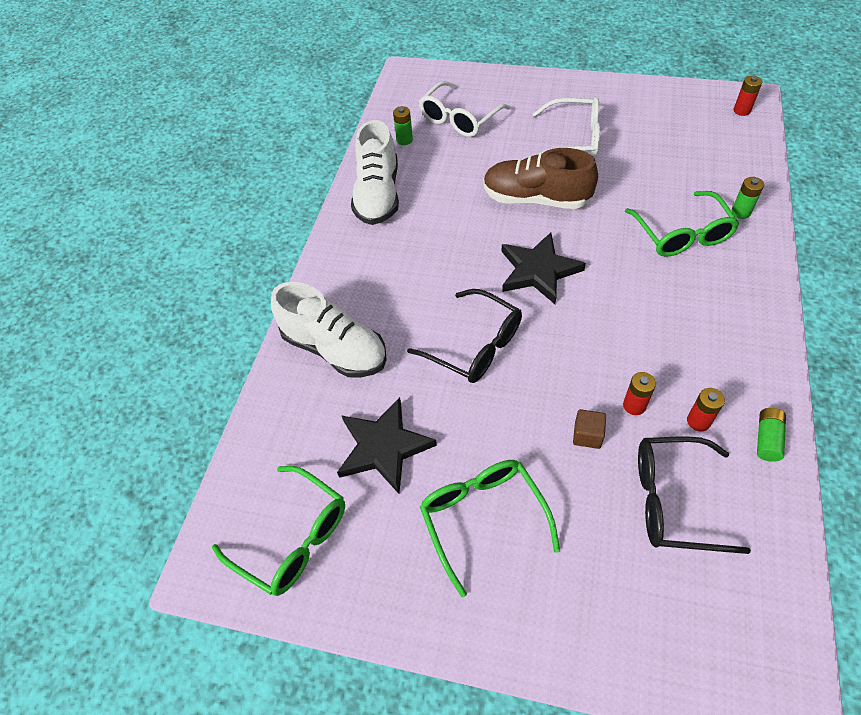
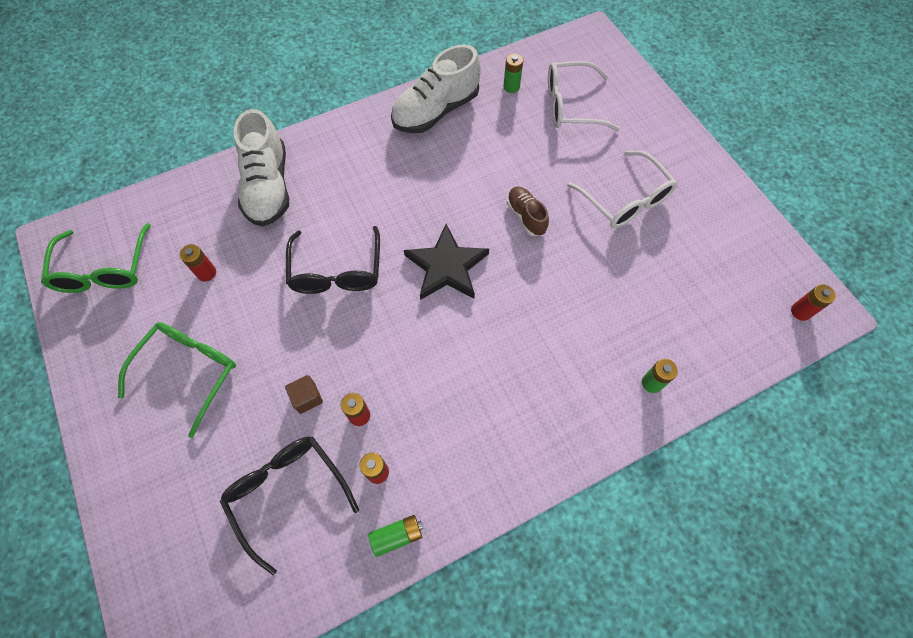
camera: 45 degrees right, 10 degrees up
black star [337,397,437,494] -> red battery [180,244,216,281]
brown shoe [483,148,598,209] -> brown shoe [507,187,549,236], size x0.54
green glasses [625,191,739,257] -> none

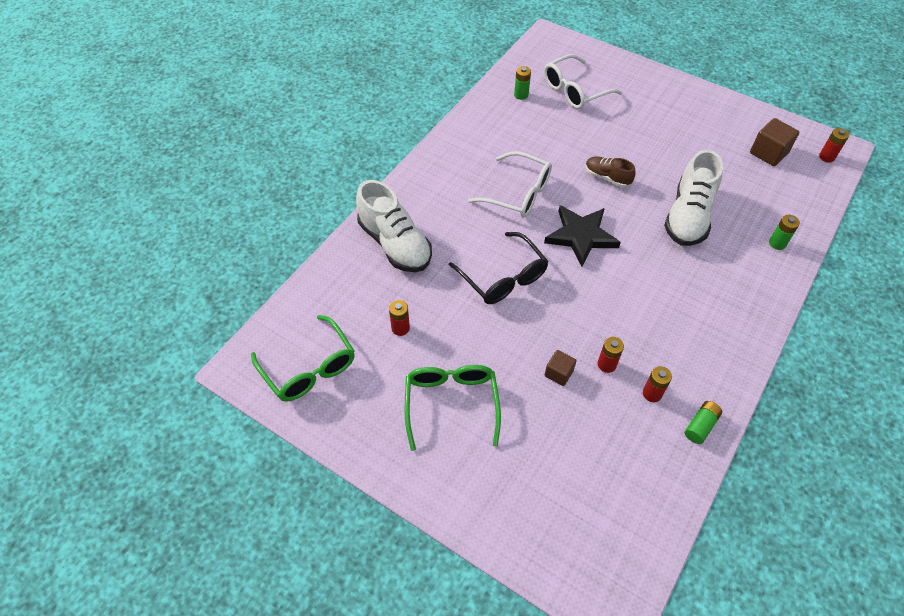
camera: 30 degrees left, 10 degrees down
black glasses [220,437,359,575] -> none
white shoe [391,45,481,133] -> white shoe moved to [664,149,723,246]
white glasses [568,151,677,228] -> white glasses moved to [468,151,552,218]
none -> brown cube [750,118,799,166]

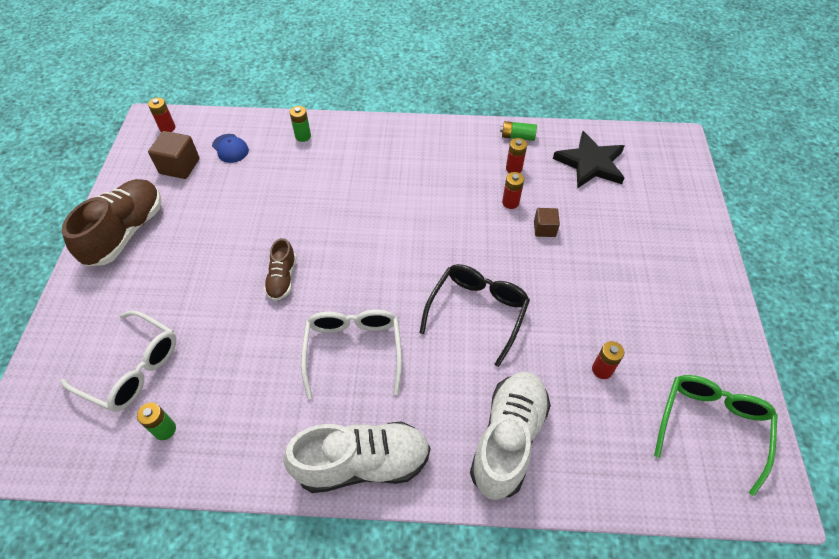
camera: 120 degrees left, 0 degrees up
green glasses [405,365,501,451] -> none
black star [544,205,621,266] -> black star moved to [553,131,624,189]
white shoe [664,149,723,246] -> white shoe moved to [283,421,430,493]
none -> brown shoe [62,179,162,266]
none -> blue cap [212,134,249,163]

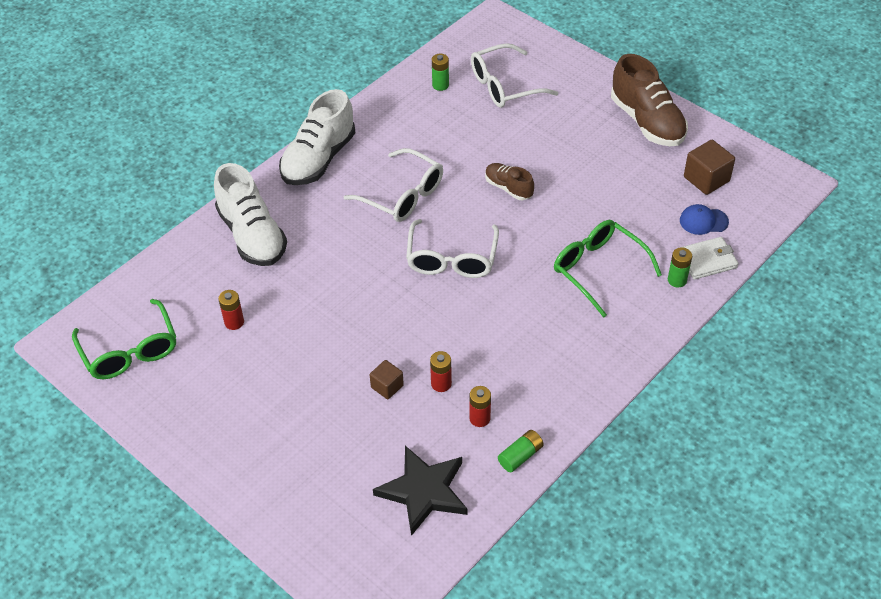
camera: 130 degrees right, 5 degrees down
red battery [148,98,176,132] -> none
black glasses [419,264,530,367] -> none
none -> white glasses [406,219,499,278]
none -> green glasses [554,220,662,318]
none -> white wallet [683,237,739,280]

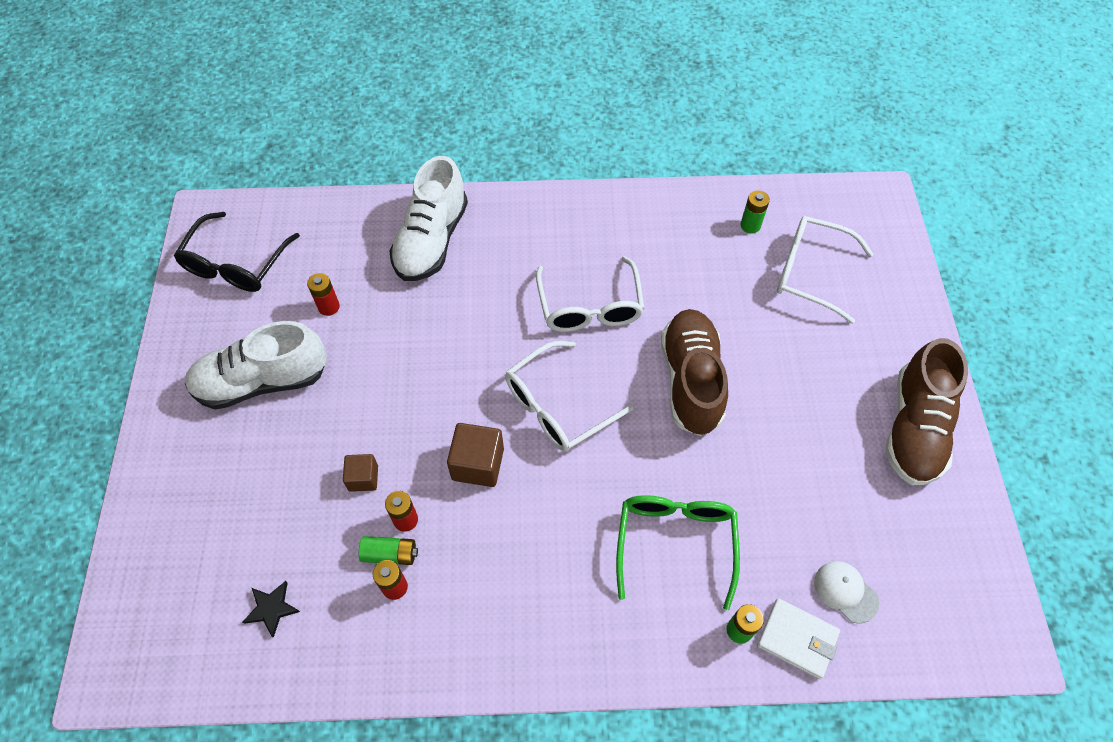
camera: 45 degrees right, 10 degrees up
green glasses [72,299,176,379] -> black glasses [174,212,300,292]
white shoe [279,89,355,185] -> white shoe moved to [185,321,327,410]
black star [373,446,467,536] -> black star [243,581,300,638], size x0.48
brown shoe [485,163,534,200] -> brown shoe [661,309,728,436], size x1.87
green battery [498,430,544,472] -> green battery moved to [359,536,418,565]
blue cap [680,204,729,235] -> white cap [814,561,879,624]
brown cube [684,140,735,195] -> brown cube moved to [447,423,504,487]

